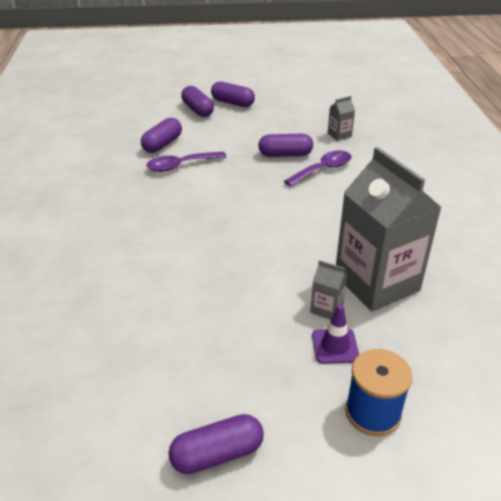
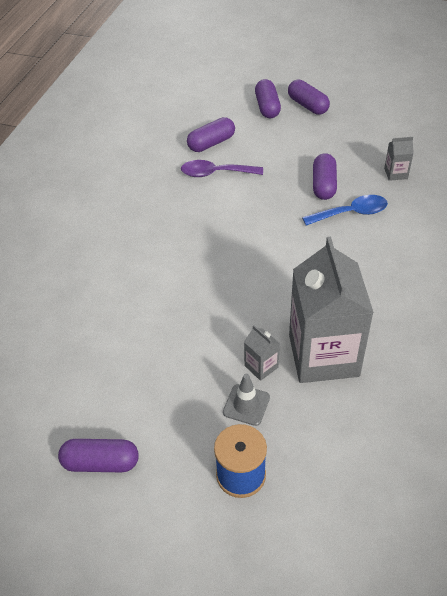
camera: 25 degrees right, 10 degrees up
purple capsule [258,134,313,157] -> purple capsule turned 75 degrees clockwise [313,153,337,200]
purple spoon [284,151,351,187] -> blue spoon [302,195,388,225]
purple traffic cone [312,305,359,364] -> grey traffic cone [223,374,270,426]

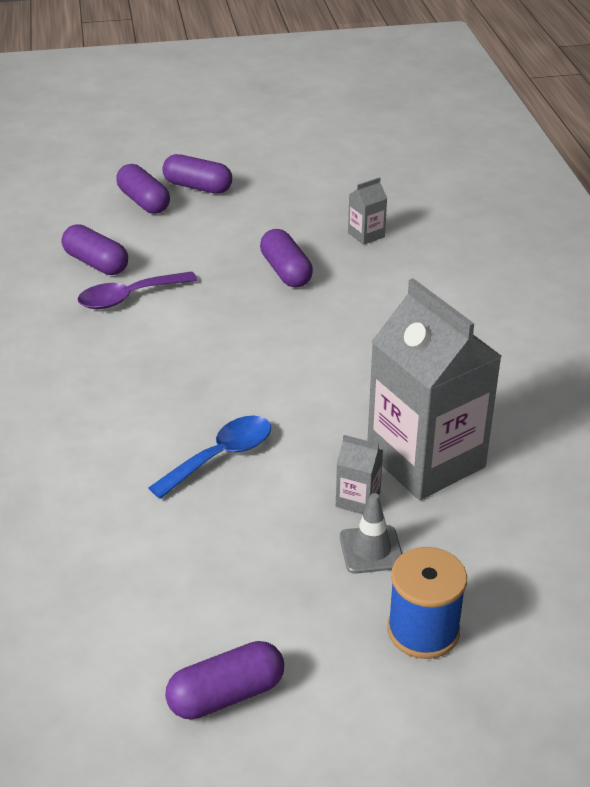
camera: 30 degrees left, 10 degrees down
purple capsule [187,117,235,152] -> purple capsule turned 75 degrees counterclockwise [62,224,128,275]
blue spoon [302,195,388,225] -> blue spoon moved to [148,416,271,499]

